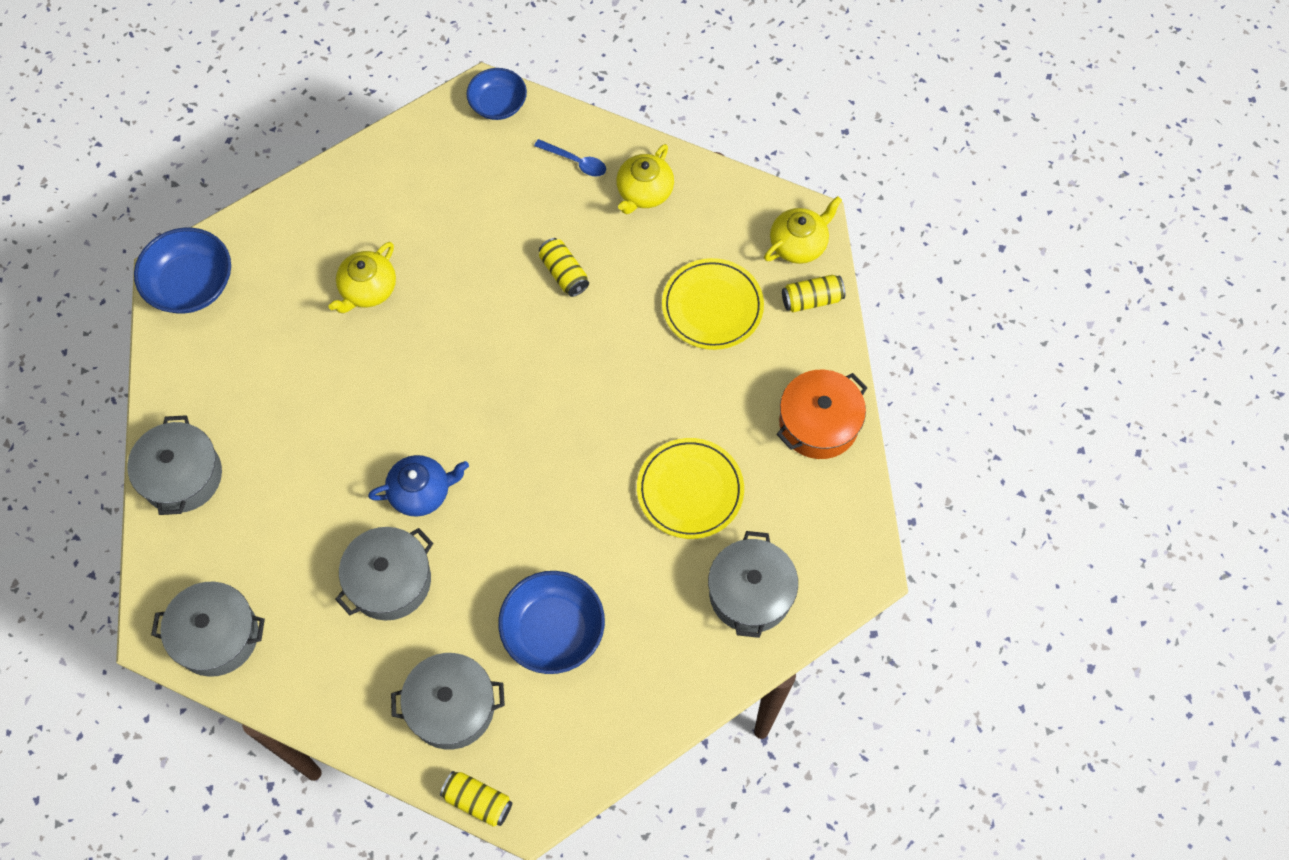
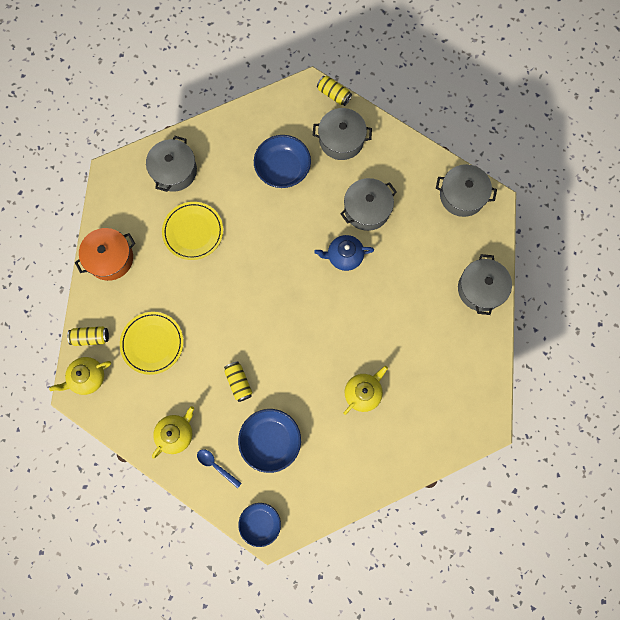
camera: 170 degrees left, 10 degrees up
blue bowl [134,228,231,313] -> blue bowl moved to [238,409,301,473]

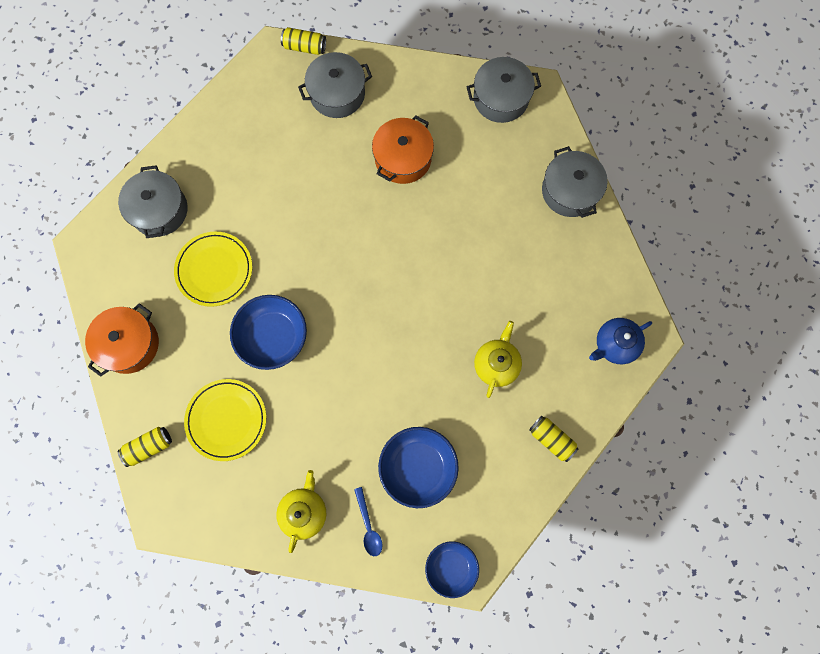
camera: 25 degrees left, 0 degrees up
yellow teapot [49,357,111,395] -> none
blue spoon [197,449,242,488] -> blue spoon turned 120 degrees counterclockwise [354,487,382,556]
yellow can [224,362,252,402] -> yellow can moved to [529,416,579,462]
blue bowl [254,135,311,188] -> blue bowl moved to [230,295,307,370]
blue teapot [314,235,374,271] -> blue teapot moved to [589,318,652,364]
grey pot [340,178,397,231] -> orange pot [372,115,434,184]

